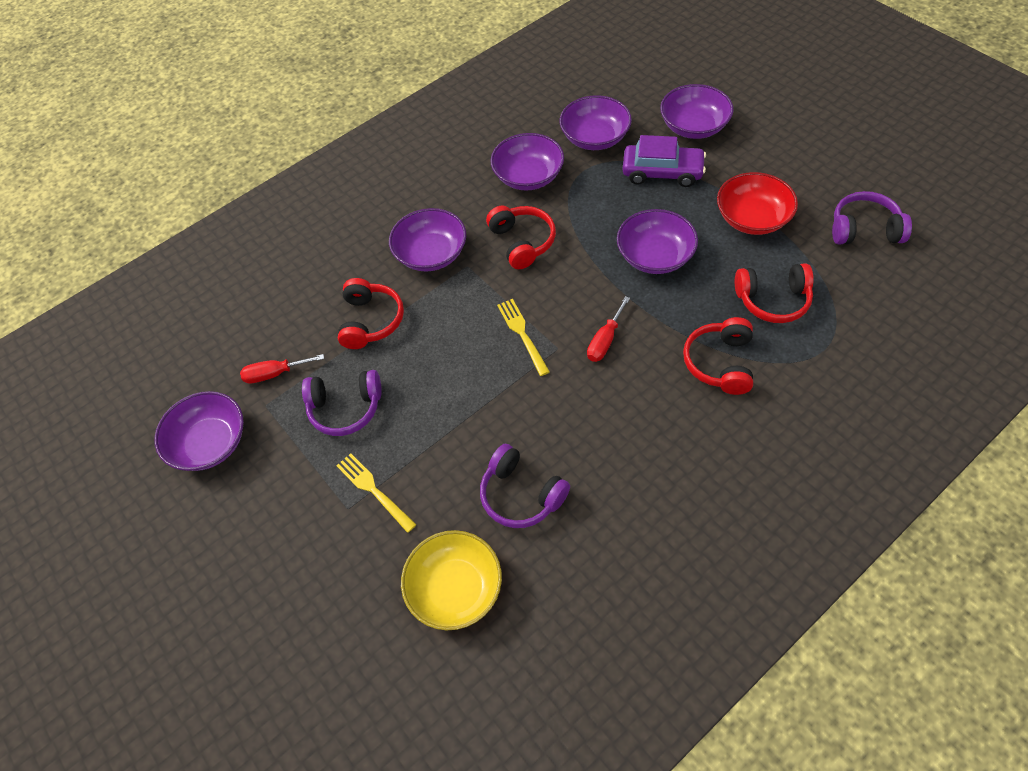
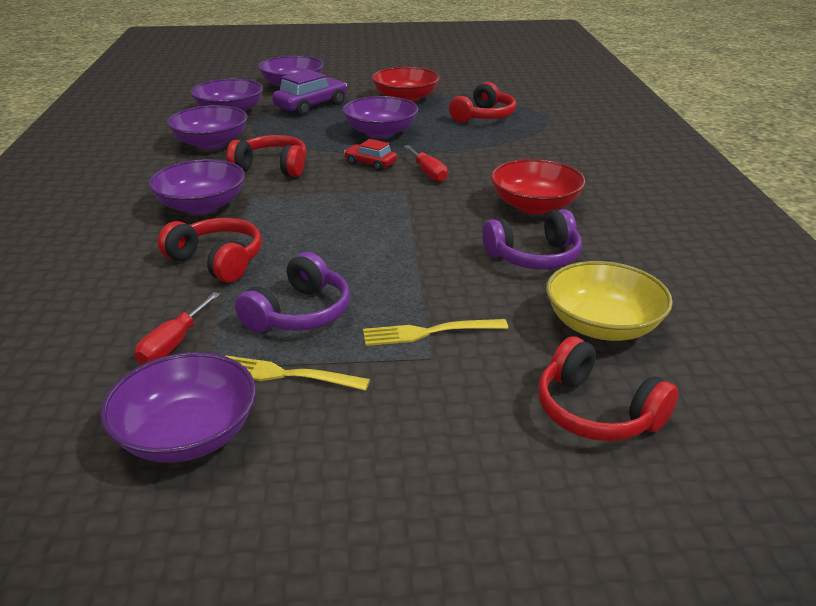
camera: 60 degrees left, 25 degrees down
yellow fork [497,299,550,376] -> yellow fork moved to [225,355,370,391]
red headphones [683,317,753,395] -> red headphones moved to [538,336,679,441]
purple headphones [832,191,912,245] -> none
none -> red car [344,139,397,171]
none -> red bowl [491,159,585,214]

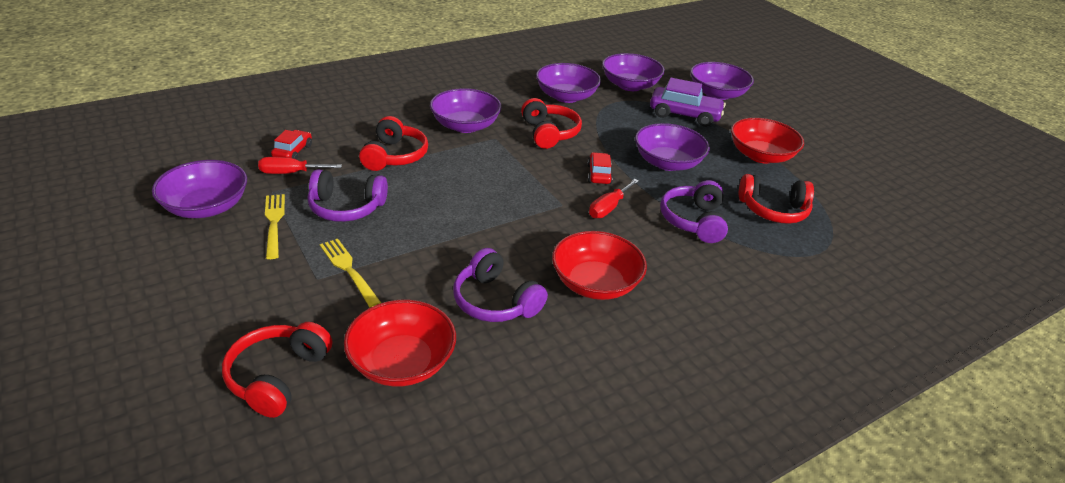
camera: 60 degrees right, 5 degrees up
yellow bowl [546,261,673,341] -> red bowl [344,300,456,387]
none -> red car [271,130,312,160]
none -> purple headphones [660,180,728,243]

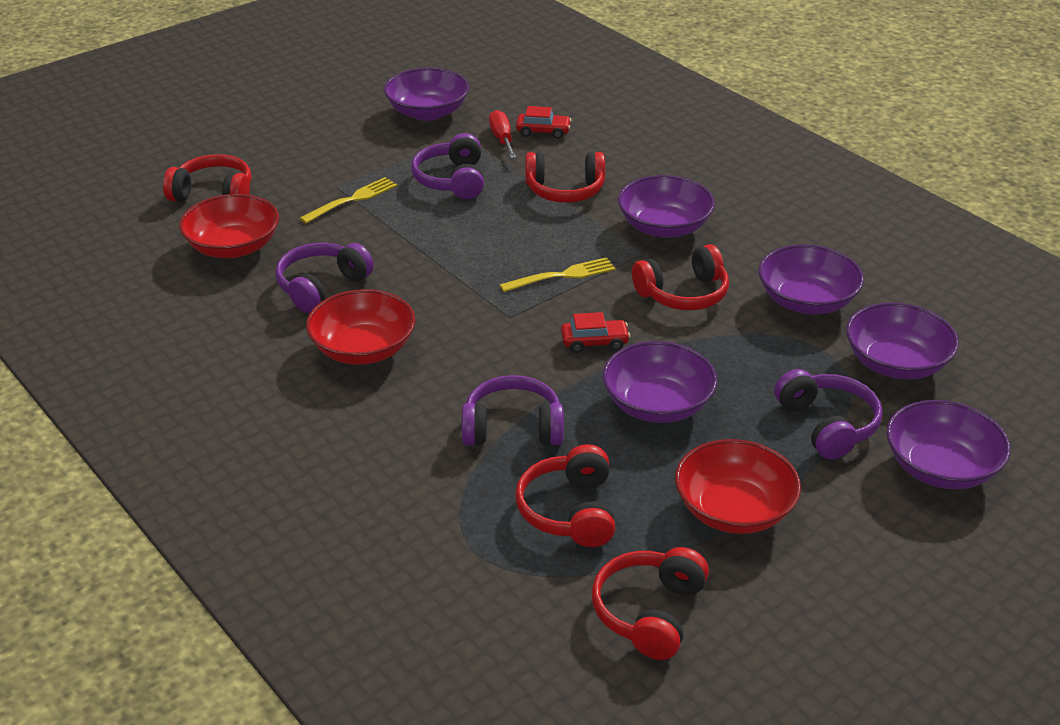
camera: 85 degrees right, 0 degrees up
yellow fork [265,194,285,259] -> yellow fork moved to [500,257,616,292]
red screwdriver [589,179,639,218] -> none
purple car [650,78,726,127] -> purple headphones [774,369,882,460]
none -> red headphones [592,547,709,660]

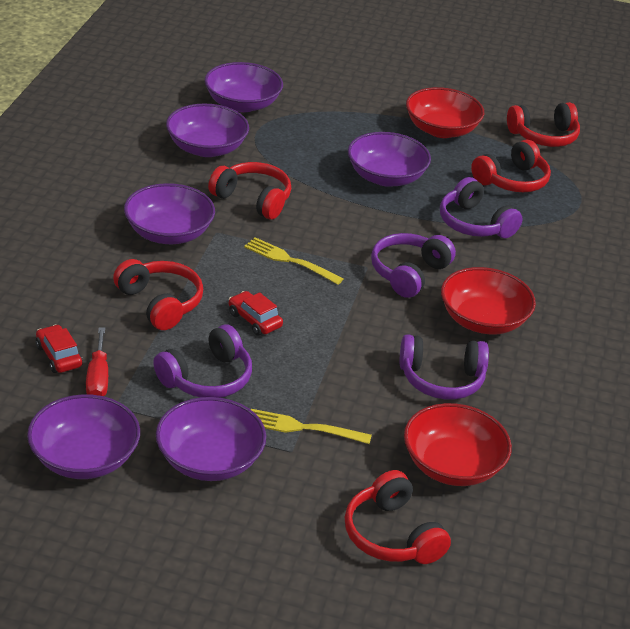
camera: 130 degrees left, 0 degrees up
red screwdriver [489,110,517,158] -> red screwdriver turned 45 degrees counterclockwise [86,327,108,396]
red car [561,312,630,353] -> red car moved to [229,291,283,336]
purple headphones [774,369,882,460] -> purple headphones moved to [371,233,456,298]
purple bowl [886,400,1010,489] -> purple bowl moved to [156,397,266,481]

